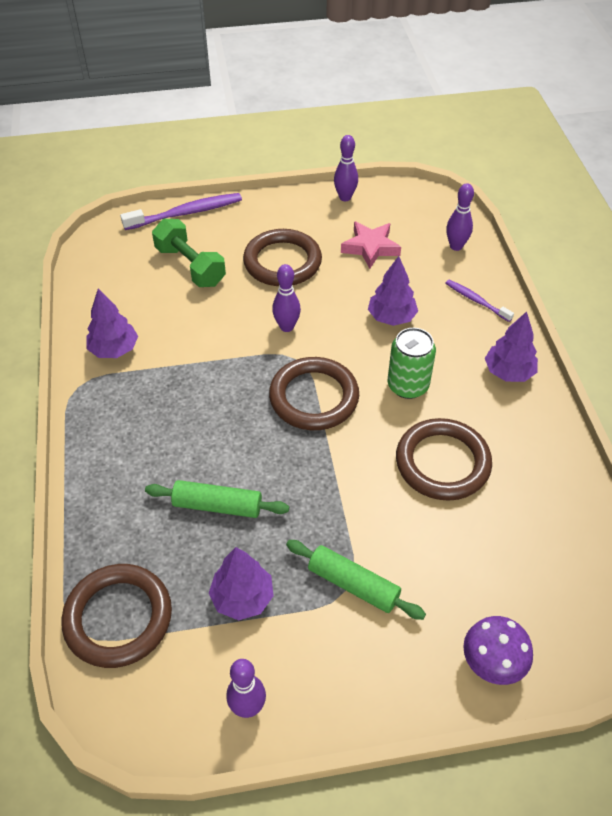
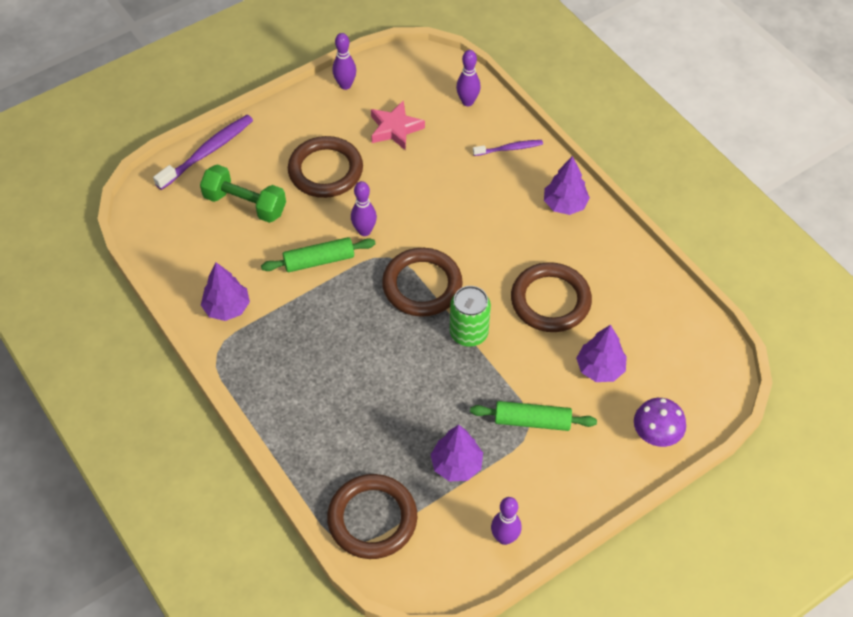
camera: 25 degrees left, 5 degrees up
green rolling pin [145,480,289,518] -> green rolling pin moved to [261,237,376,272]
purple tree [368,256,418,326] -> purple tree moved to [576,325,627,382]
green can [387,328,436,399] -> green can moved to [450,286,491,347]
purple toothbrush [445,280,514,322] -> purple toothbrush turned 150 degrees clockwise [473,140,543,156]

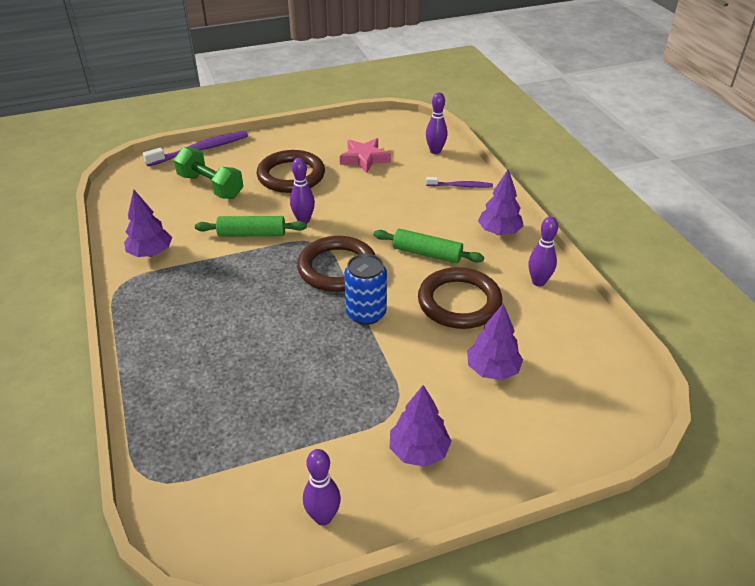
camera: 15 degrees right, 15 degrees down
brown ring [327,474,417,559] -> none
purple bowling pin [332,33,356,90] -> purple bowling pin moved to [529,216,558,286]
purple tree [431,425,483,481] -> purple tree moved to [390,385,452,467]
green can [450,286,491,347] -> blue can [344,254,387,325]
green rolling pin [470,401,597,431] -> green rolling pin moved to [374,229,484,263]
purple mushroom [634,398,686,447] -> none

